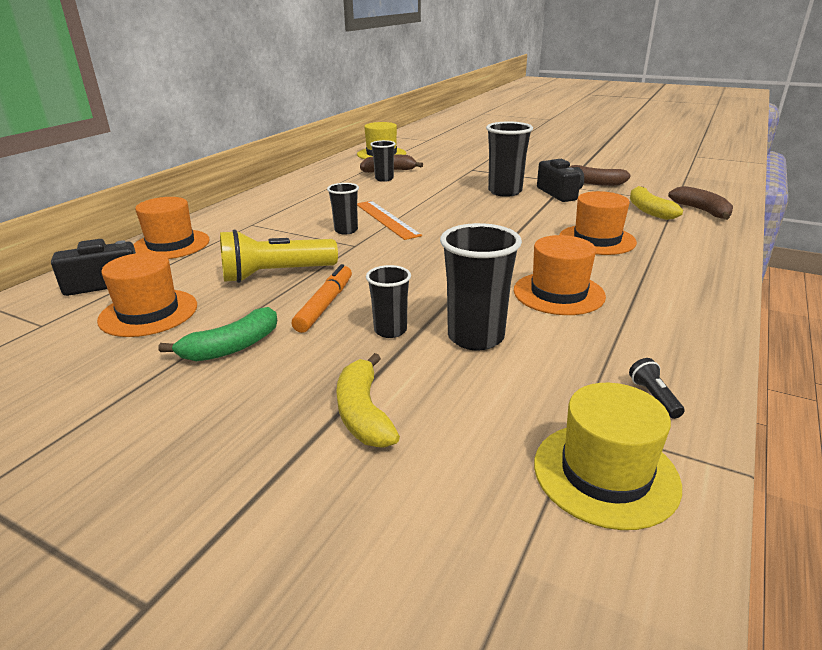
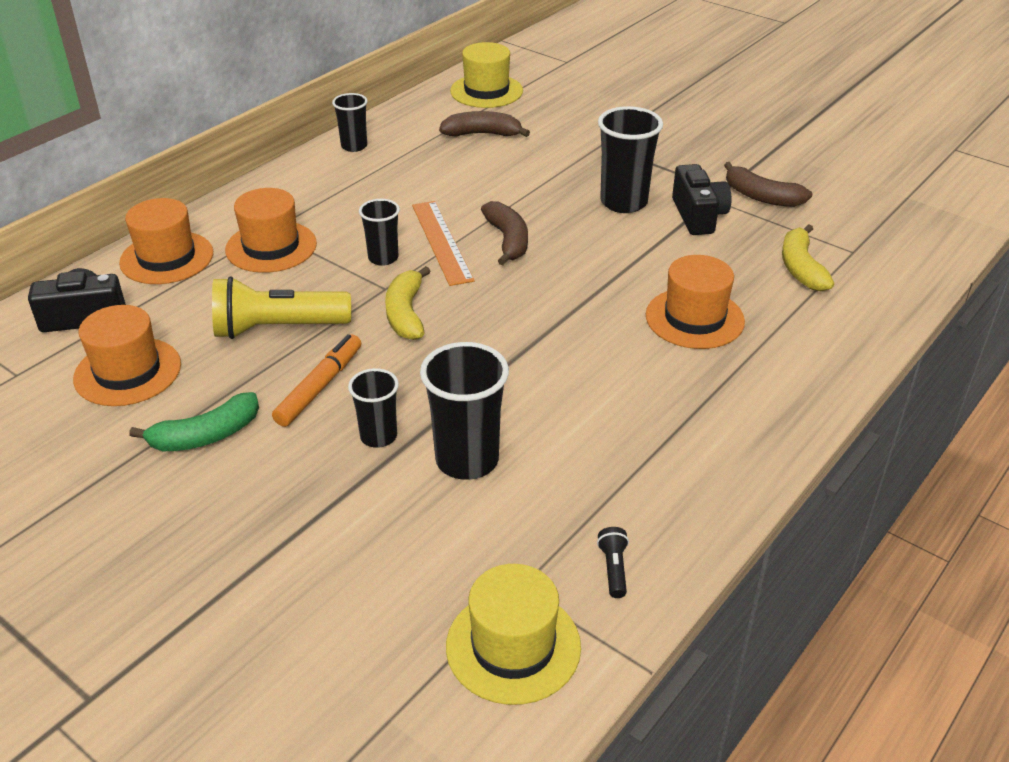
camera: 10 degrees right, 10 degrees up
yellow banana [336,353,400,448] -> yellow banana moved to [385,266,431,340]
black cup [370,140,396,182] -> black cup moved to [332,93,368,152]
orange hat [514,235,606,315] -> orange hat moved to [225,188,317,273]
brown banana [668,186,733,220] -> brown banana moved to [481,201,528,265]

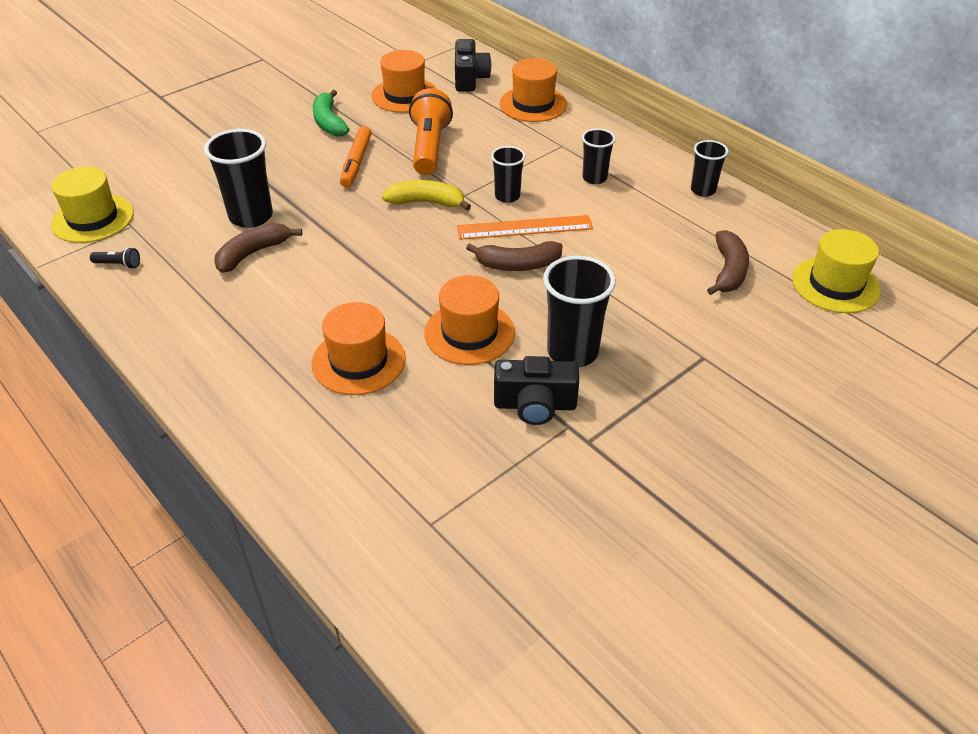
camera: 100 degrees right, 5 degrees up
yellow flashlight [212,276,351,339] -> orange flashlight [409,88,453,175]
orange hat [225,188,317,273] -> orange hat moved to [424,275,515,365]
orange marker [272,334,361,427] -> orange marker turned 60 degrees clockwise [340,126,372,188]
black cup [348,368,399,448] -> black cup moved to [582,128,616,184]
brown banana [724,162,812,207] -> brown banana moved to [214,223,302,273]
yellow banana [782,224,834,291] -> none

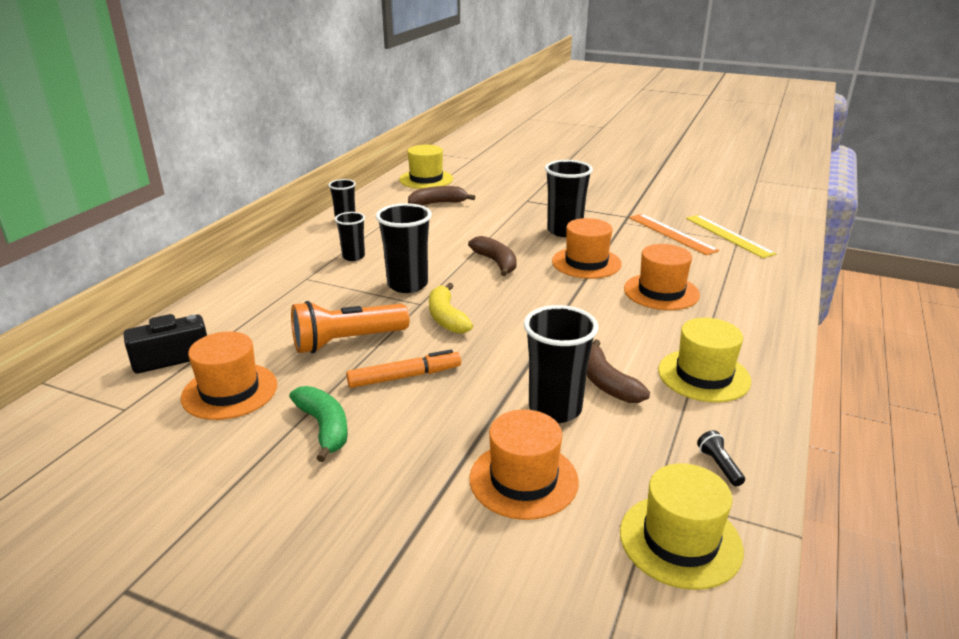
camera: 115 degrees left, 15 degrees down
brown banana [214,223,302,273] -> brown banana turned 45 degrees clockwise [587,339,650,403]
green banana [313,90,349,136] -> green banana turned 75 degrees counterclockwise [289,386,348,462]
orange ruler [457,215,593,240] -> orange ruler moved to [629,214,719,255]
black cup [491,146,526,203] -> black cup [376,203,432,293], size x1.67
black camera [494,356,579,425] -> none
orange hat [500,58,567,122] -> orange hat moved to [469,410,579,520]
none -> yellow hat [658,318,751,402]
none -> yellow ruler [686,215,776,258]

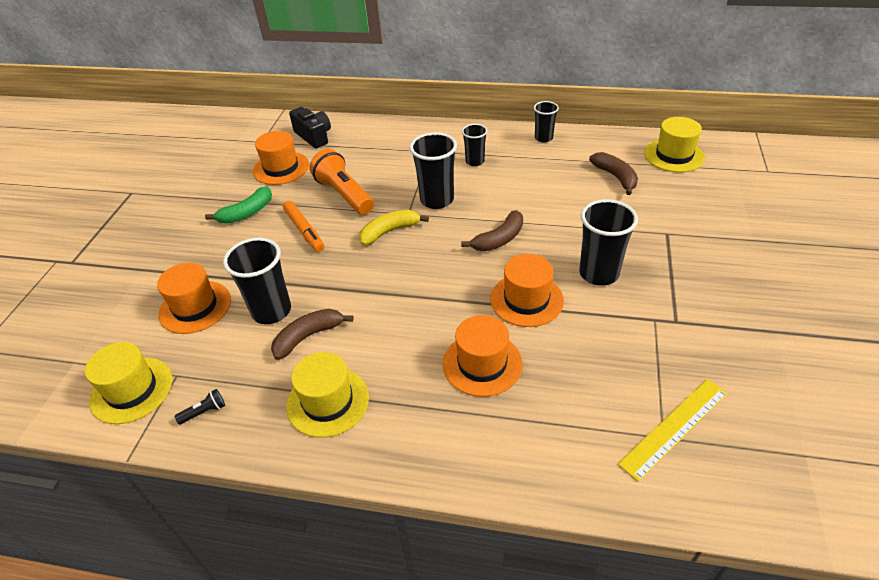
camera: 80 degrees right, 15 degrees up
orange ruler [629,214,719,255] -> none

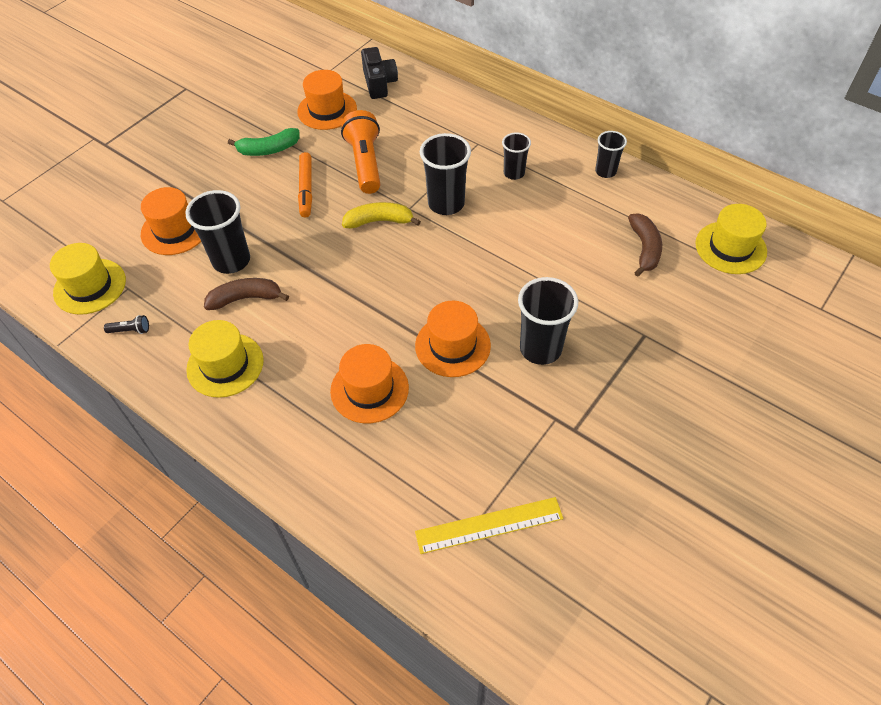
camera: 25 degrees right, 10 degrees up
brown banana [461,210,523,251] -> none

